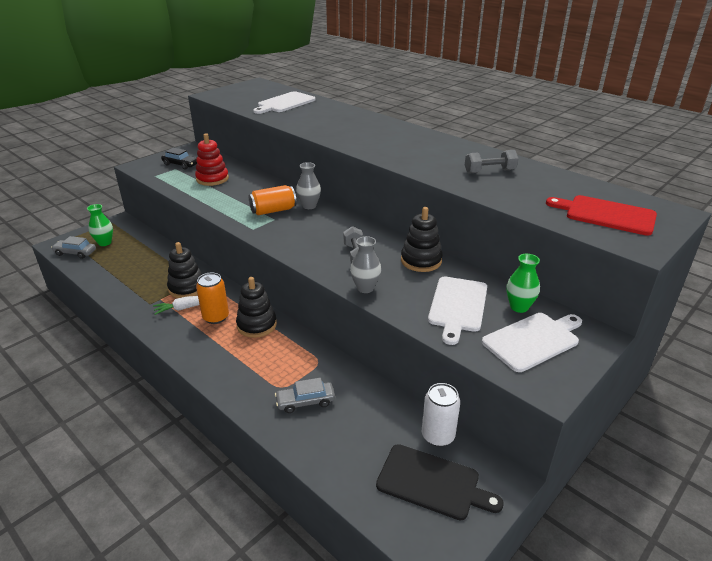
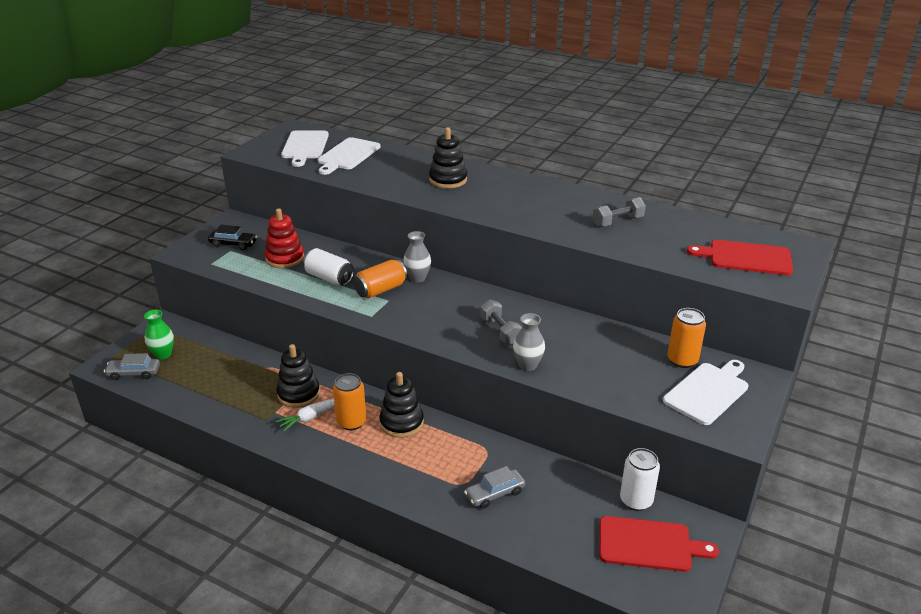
camera: 15 degrees left, 0 degrees up
black cutting board [376,444,504,521] -> red cutting board [599,516,719,572]
black stacking toy [401,207,443,272] -> black stacking toy moved to [429,127,467,188]
white cutting board [428,277,487,345] -> white cutting board moved to [281,130,329,167]
green vase [507,254,540,313] -> orange can [667,308,706,368]
none -> white can [303,248,354,285]

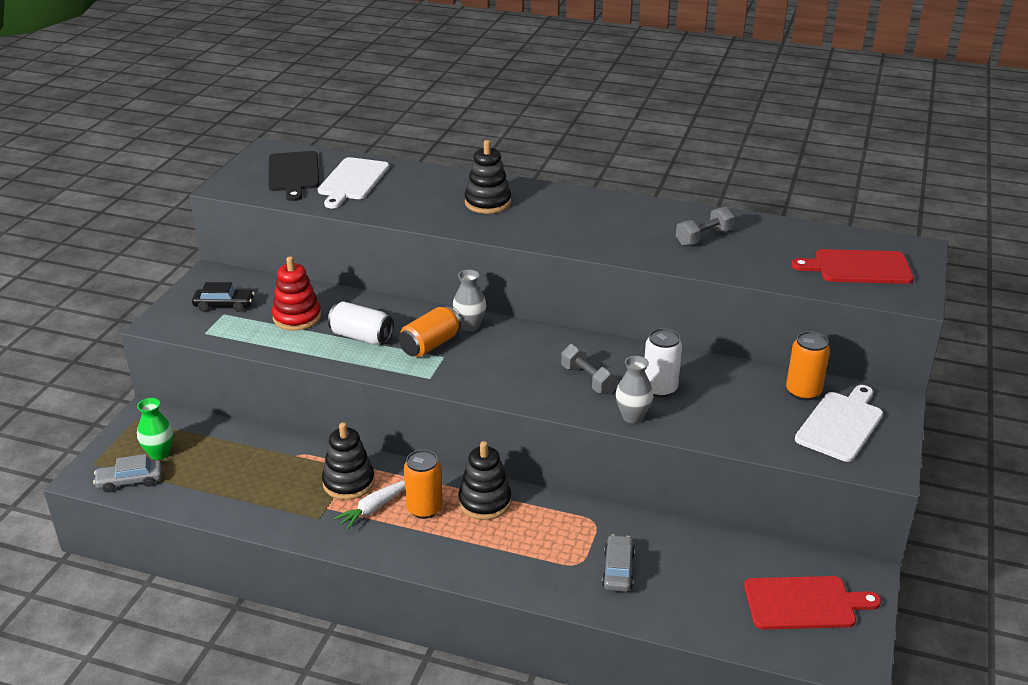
camera: 10 degrees left, 0 degrees up
white cutting board [281,130,329,167] -> black cutting board [268,151,319,201]
grey car [464,466,525,509] -> grey car turned 135 degrees clockwise [602,534,635,592]
white can [620,448,660,511] -> white can moved to [645,328,682,397]

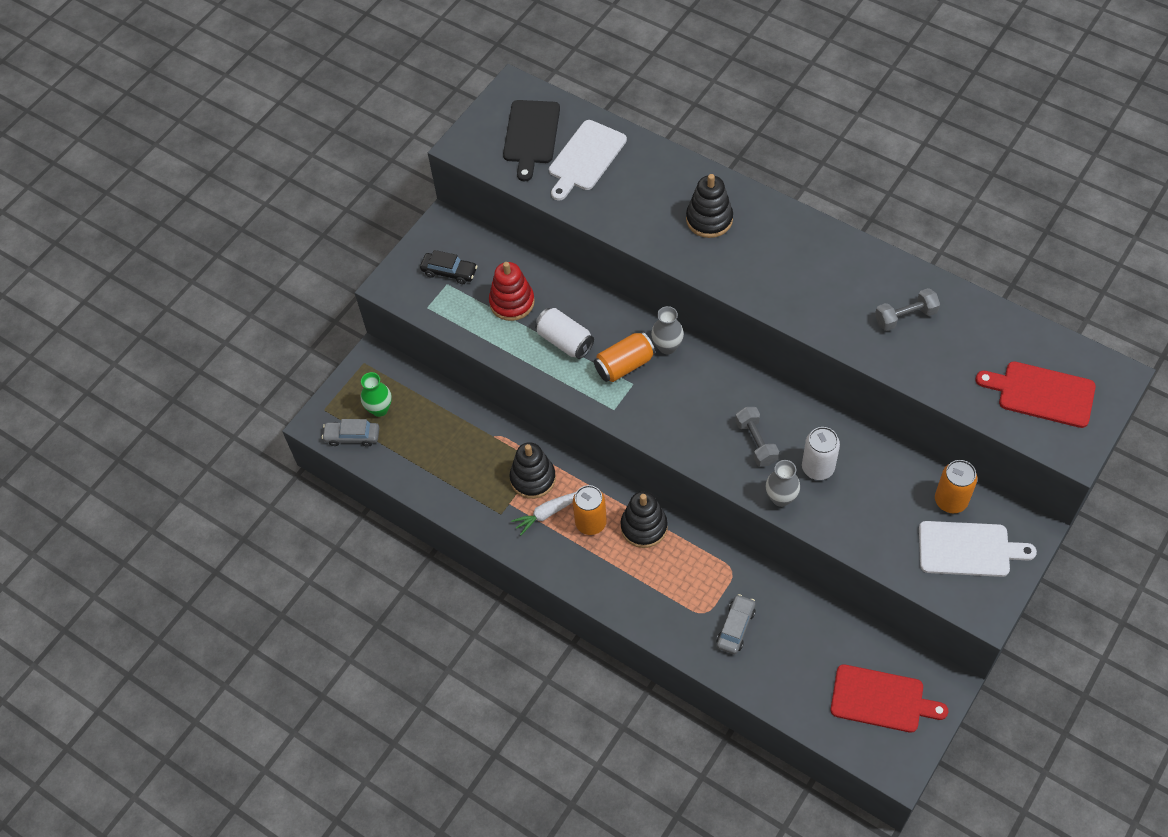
camera: 20 degrees right, 25 degrees up
white cutting board [795,385,883,462] -> white cutting board turned 45 degrees clockwise [919,521,1037,577]

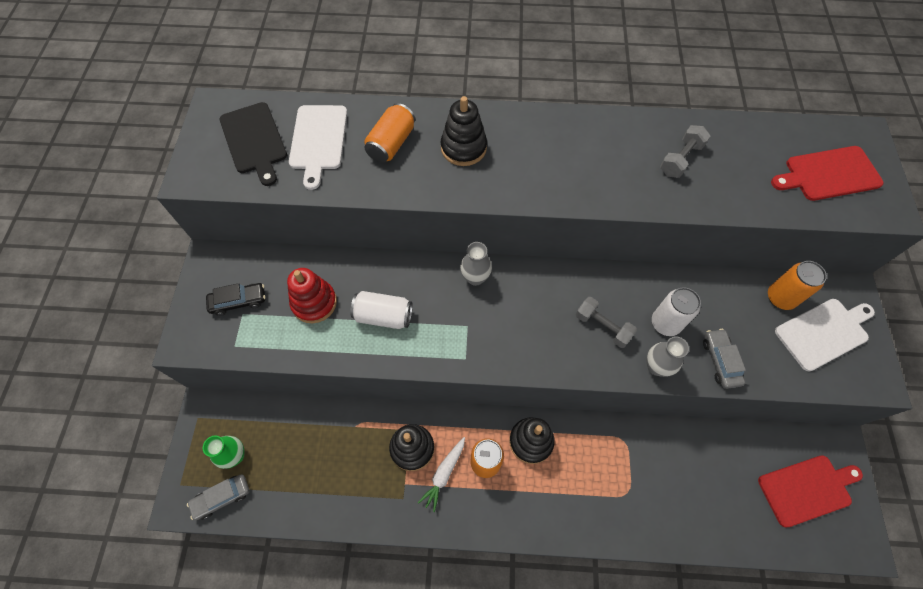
camera: 35 degrees left, 5 degrees up
orange can [594,332,655,382] -> orange can moved to [364,103,415,163]
grey car [716,594,756,654] -> grey car moved to [703,329,746,389]

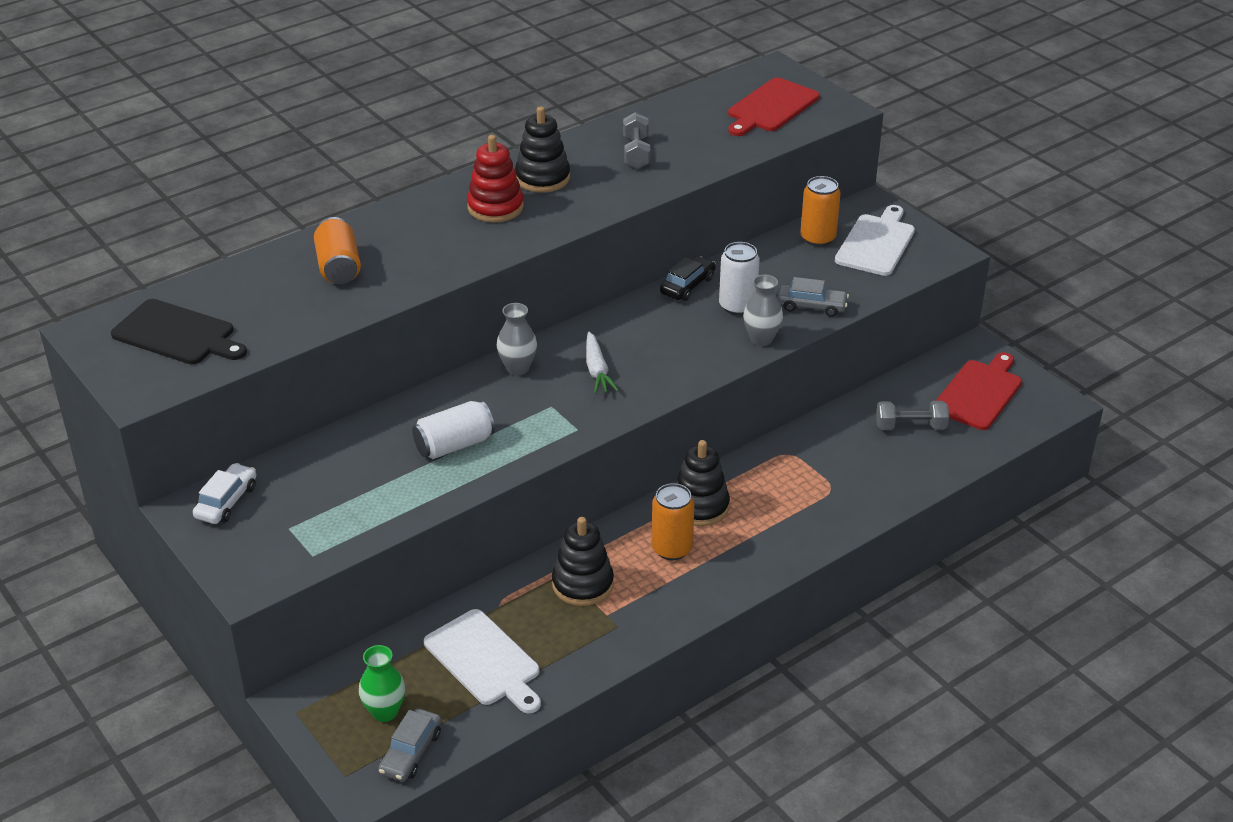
camera: 40 degrees left, 25 degrees down
black car [206,283,265,316] -> black car moved to [660,256,716,301]
red stacking toy [287,268,337,323] -> red stacking toy moved to [467,135,524,223]
white cutting board [289,105,347,190] -> white cutting board moved to [424,609,541,713]
white carrot [418,437,465,512] -> white carrot moved to [586,331,619,394]
black stacking toy [441,96,487,166] -> black stacking toy moved to [515,106,570,193]
grey dumbbell [576,297,637,348] -> grey dumbbell moved to [876,401,949,430]
grey car [703,329,746,389] -> grey car turned 150 degrees clockwise [777,277,849,317]
none -> white car [193,463,256,524]

